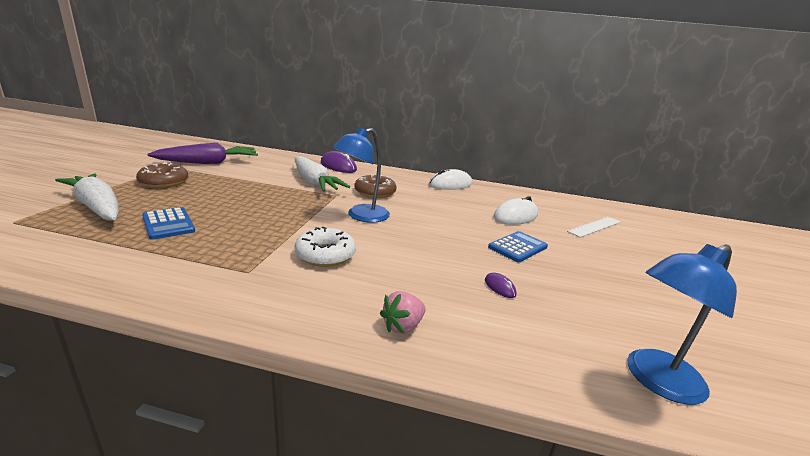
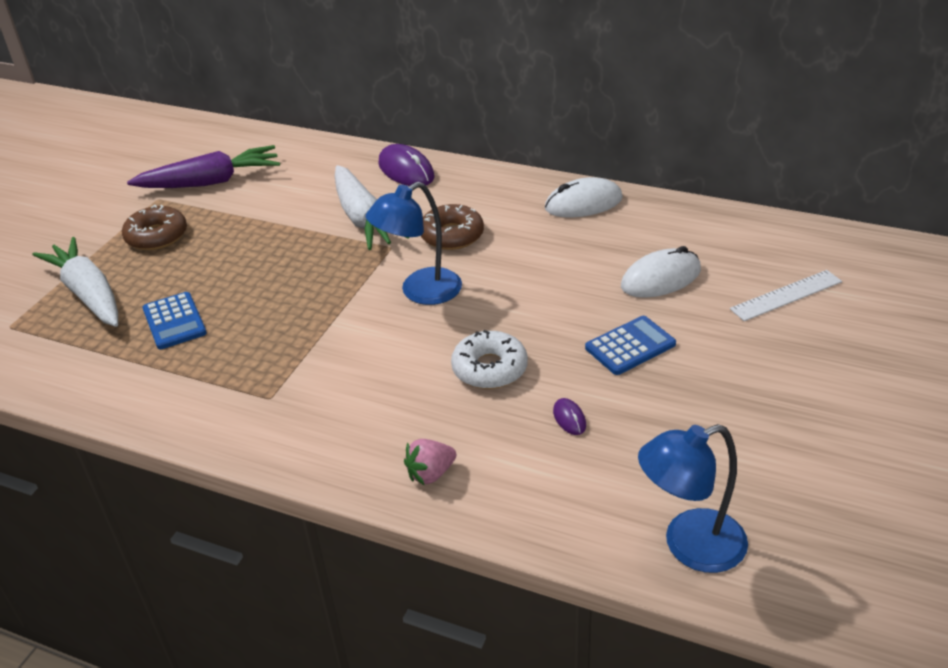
camera: 15 degrees right, 15 degrees up
white donut [294,227,356,267] -> white donut moved to [451,330,528,389]

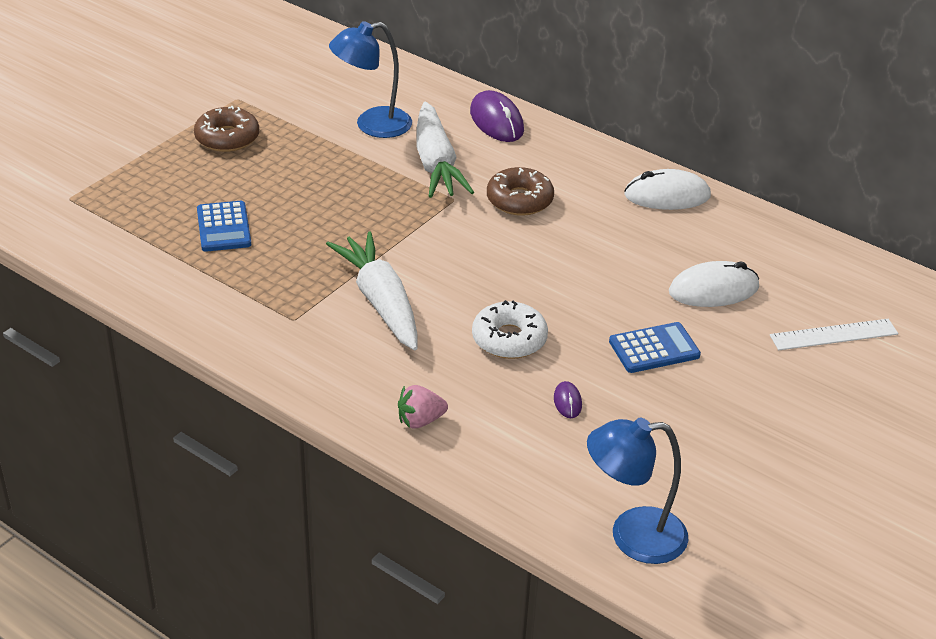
camera: 10 degrees right, 0 degrees up
white carrot [33,237,118,327] -> white carrot moved to [326,232,418,350]
purple carrot [127,145,280,188] -> none
blue lamp [366,182,462,305] -> blue lamp moved to [329,21,412,138]

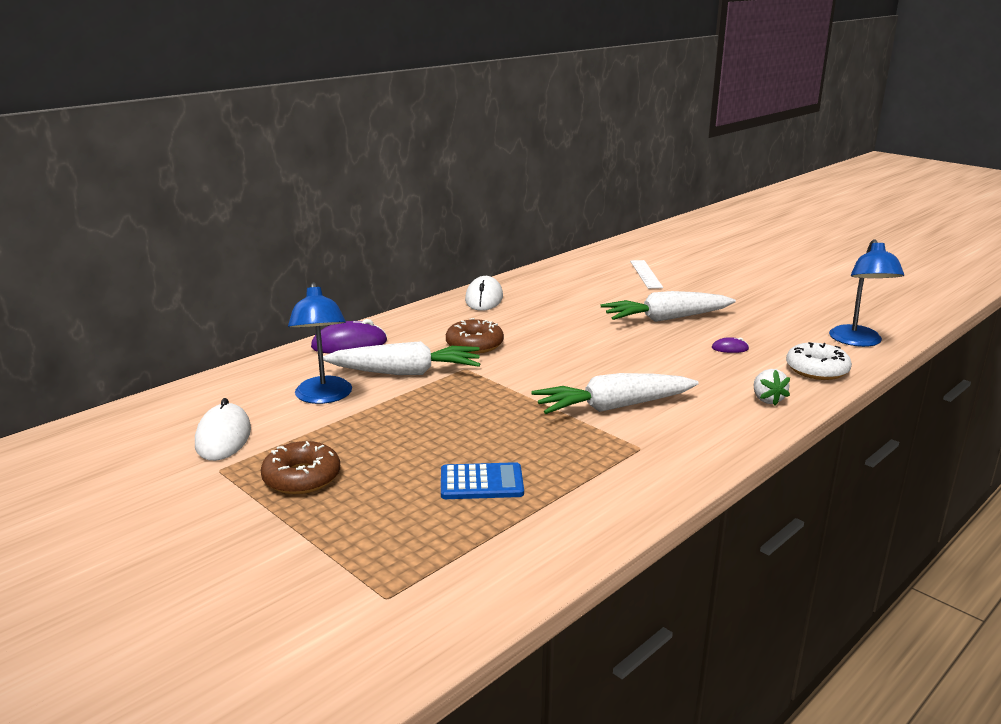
camera: 80 degrees left, 15 degrees down
pink strawberry [398,385,448,428] -> white strawberry [753,369,790,405]
white donut [472,300,548,359] -> white donut moved to [786,342,852,380]
blue calculator [609,322,701,373] -> white carrot [600,291,736,322]
white mouse [669,261,759,307] -> white mouse moved to [195,398,251,461]

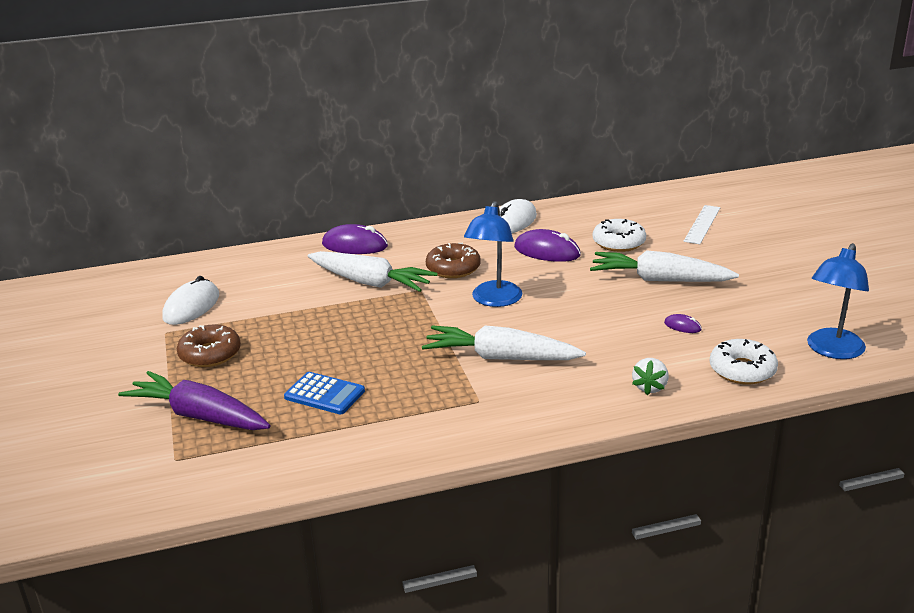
camera: 30 degrees right, 5 degrees up
blue lamp [288,282,352,404] -> blue lamp moved to [464,201,522,307]
none -> purple carrot [118,371,271,430]
none -> purple mouse [514,229,581,262]
none -> white donut [593,219,646,252]

